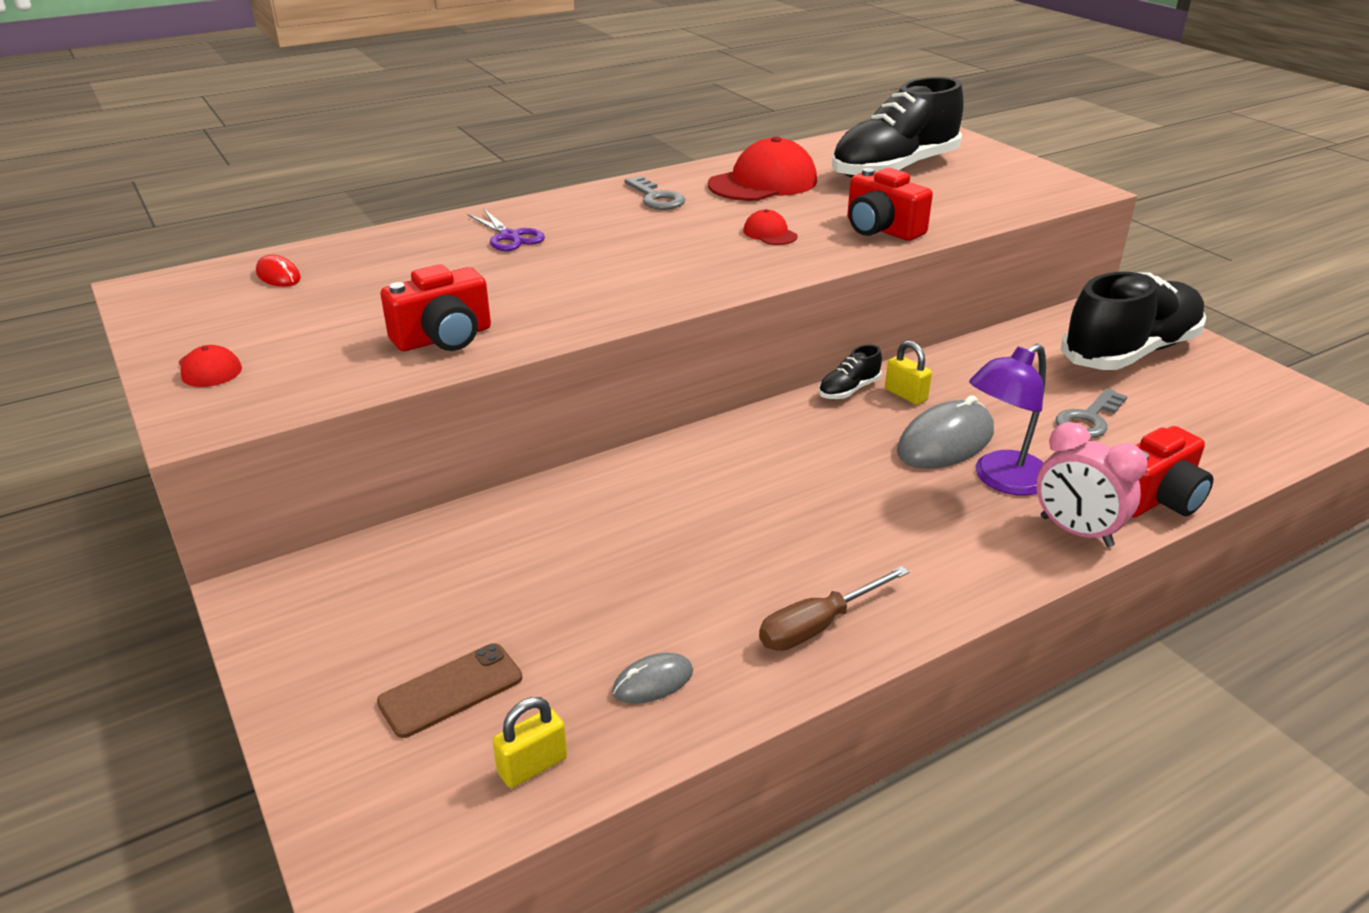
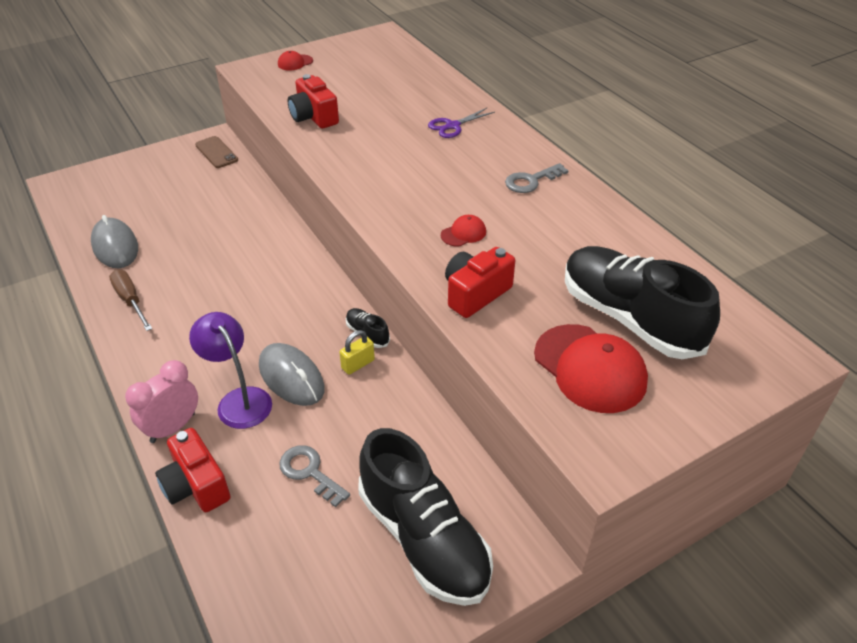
camera: 90 degrees right, 10 degrees up
red mouse [256,255,301,287] -> none
brown phone [377,643,522,738] -> brown phone moved to [195,136,238,168]
yellow padlock [493,697,567,788] -> none
grey mouse [612,653,693,704] -> grey mouse [91,215,138,268], size x1.91
red cap [708,136,817,201] -> red cap moved to [534,324,648,413]

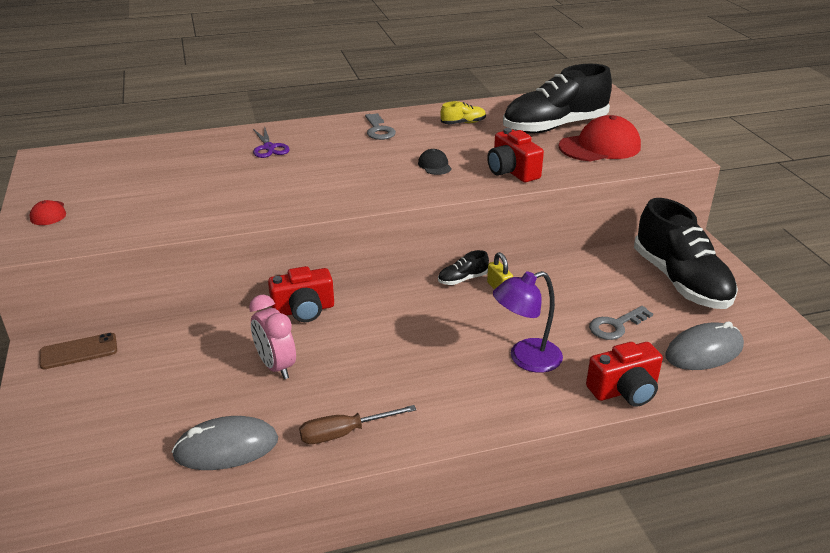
camera: 75 degrees left, 10 degrees down
pink clock [125,360,198,443] -> pink clock moved to [249,295,296,379]
grey mouse [259,343,325,406] -> grey mouse moved to [665,321,744,370]
red camera [288,74,339,128] -> red camera moved to [268,266,334,322]
black shoe [358,428,493,606] -> black shoe turned 90 degrees clockwise [634,198,738,309]
red cap [441,215,486,247] -> black cap [418,149,452,175]
none -> yellow shoe [440,101,486,124]

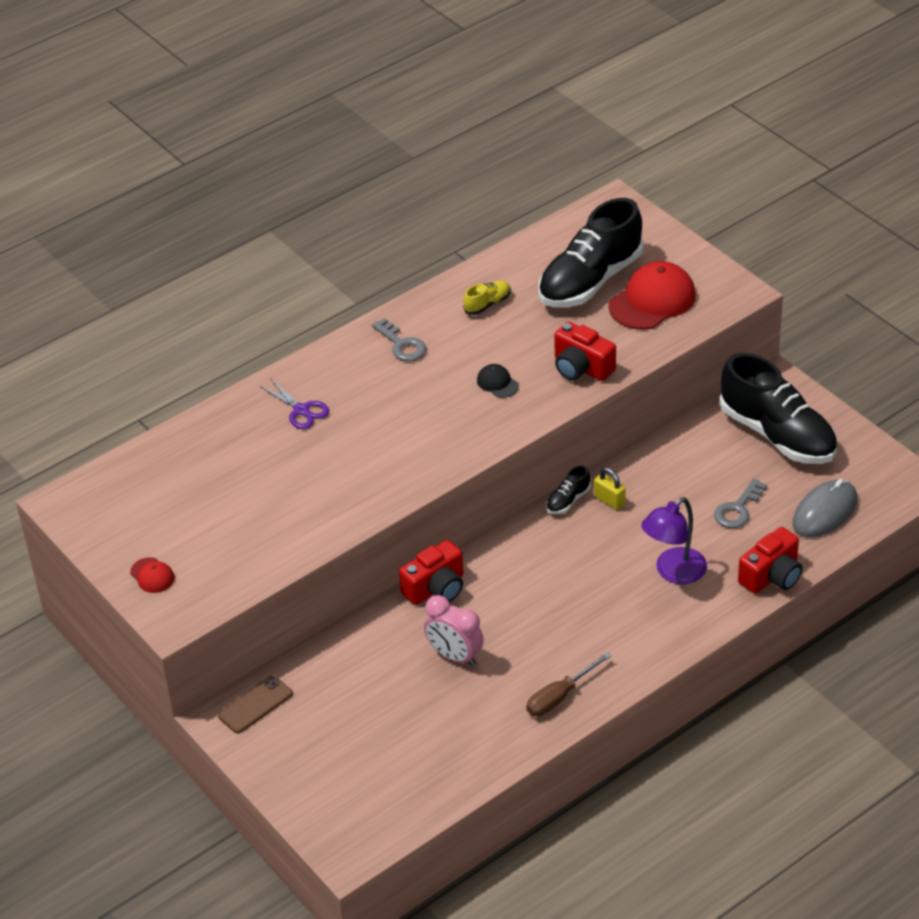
camera: 20 degrees left, 10 degrees up
grey mouse [172,416,278,470] -> none

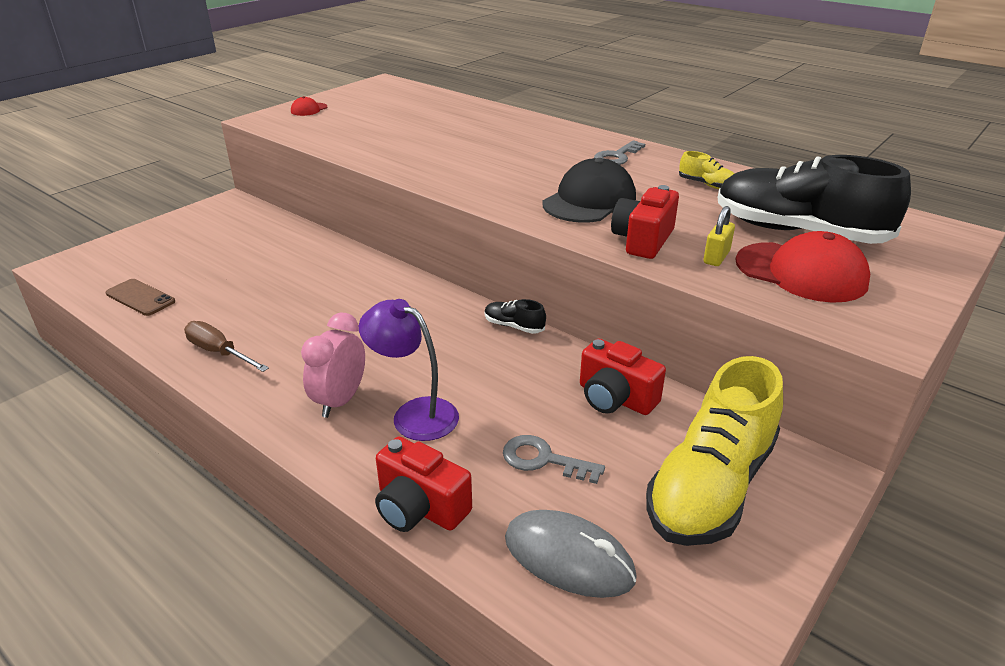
camera: 75 degrees right, 10 degrees down
brown phone [218,676,293,733] -> brown phone moved to [106,279,175,316]
purple scissors [260,378,329,429] -> none
red camera [399,540,464,605] -> red camera moved to [580,339,666,415]
pink clock [424,595,484,666] -> pink clock moved to [301,313,365,418]
black cap [477,364,519,398] -> black cap [542,158,636,223], size x2.13
yellow padlock [594,468,626,510] -> yellow padlock moved to [703,206,735,266]
black shoe [719,353,837,464] -> yellow shoe [646,356,783,546]

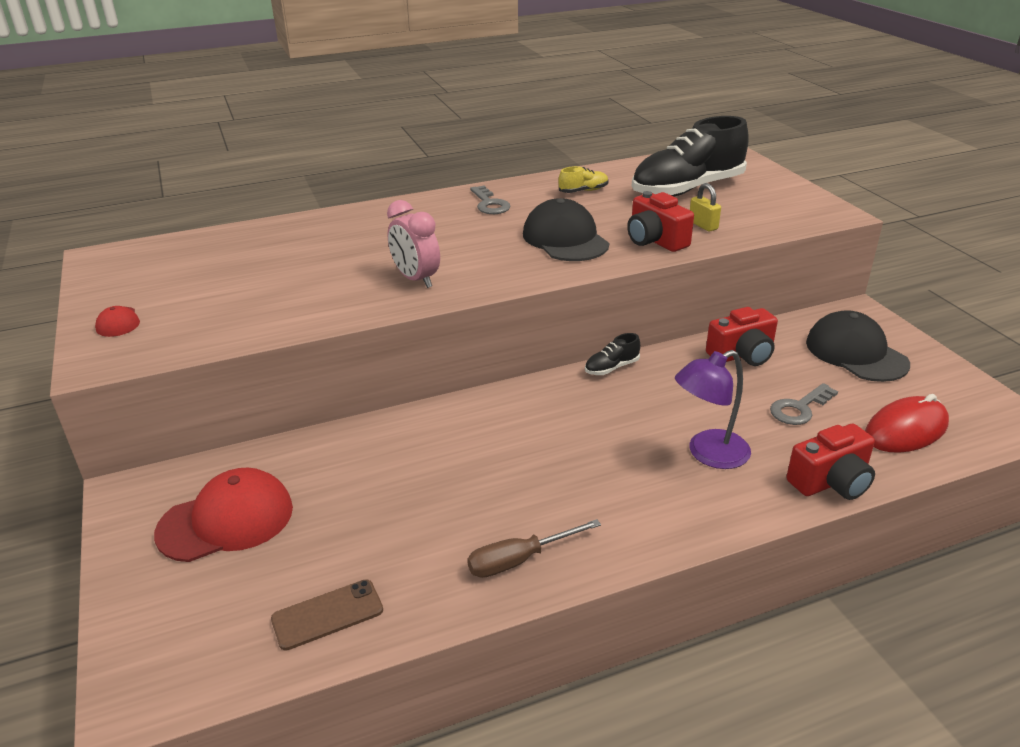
camera: 60 degrees left, 0 degrees up
pink clock [301,313,365,418] -> pink clock moved to [387,200,440,288]
grey mouse [505,510,637,598] -> red mouse [865,394,949,453]
yellow shoe [646,356,783,546] -> black cap [806,310,910,382]
red cap [736,231,870,303] -> red cap moved to [154,468,293,562]

